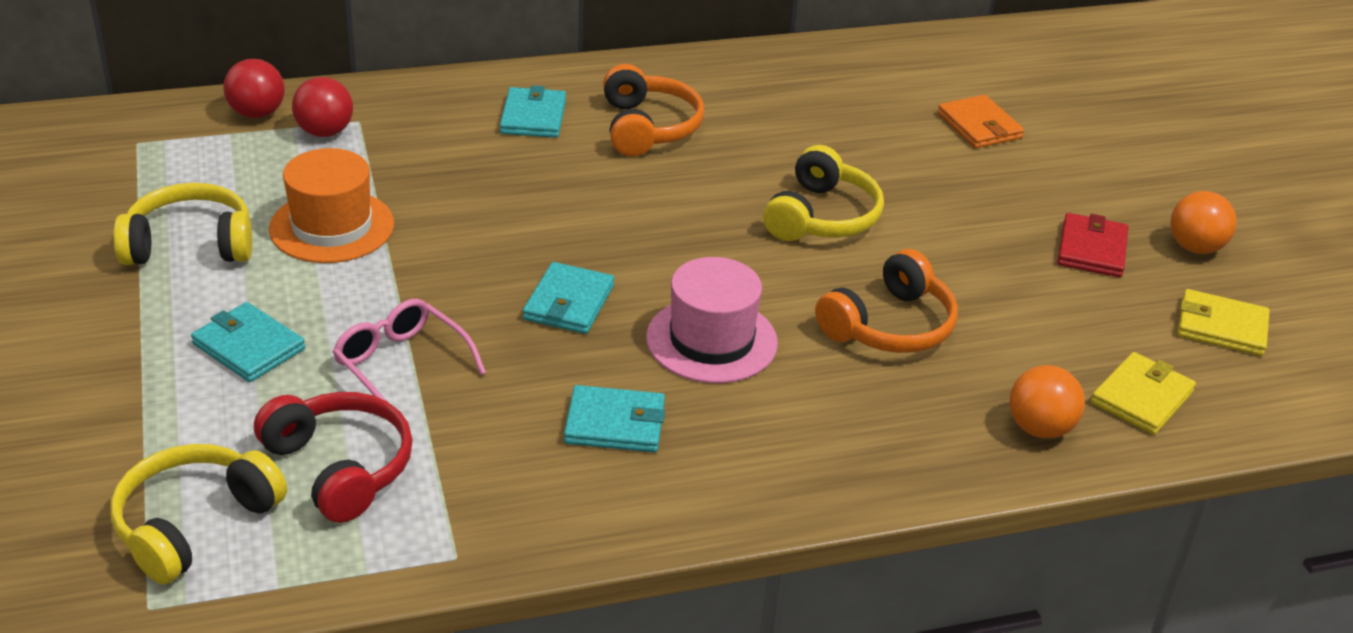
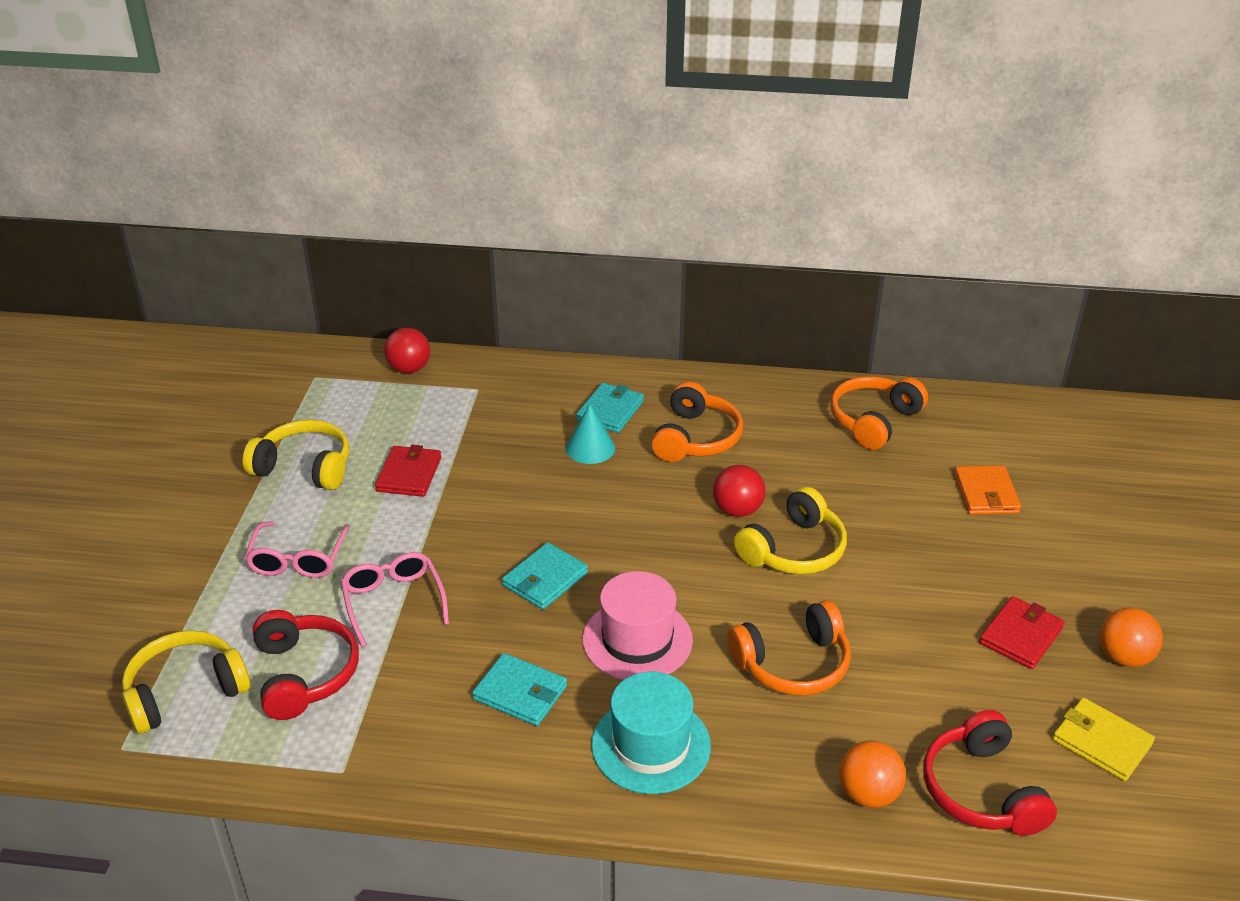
camera: 25 degrees right, 0 degrees up
turquoise wallet [191,302,305,382] -> pink glasses [245,521,350,578]
orange hat [269,148,394,263] -> red wallet [375,445,441,497]
red ball [292,77,353,137] -> red ball moved to [713,465,766,517]
yellow wallet [1091,352,1196,435] -> red headphones [923,710,1057,836]
none -> turquoise cone [566,404,615,464]
none -> turquoise hat [591,672,711,794]
none -> orange headphones [830,376,928,450]

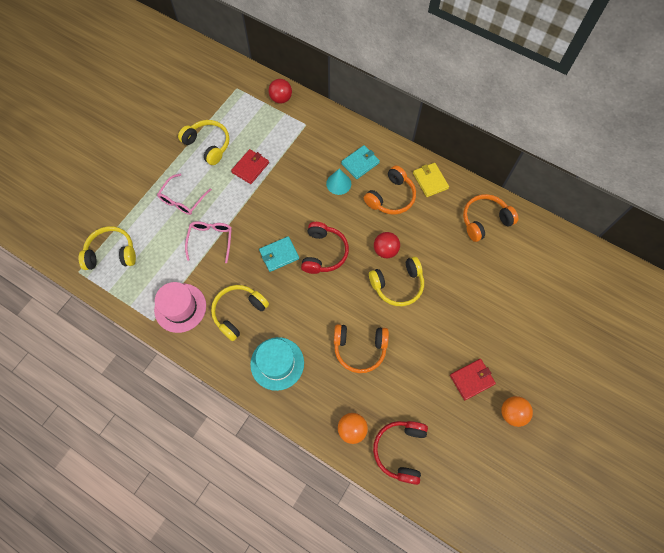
camera: 25 degrees right, 30 degrees up
red headphones [253,610,359,720] -> red headphones moved to [301,222,349,274]
turquoise wallet [472,653,567,726] -> yellow headphones [211,285,269,341]
pink hat [582,571,693,680] -> pink hat moved to [154,282,206,333]
orange wallet [954,465,1021,515] -> none
yellow wallet [1053,698,1155,781] -> yellow wallet moved to [413,163,449,197]

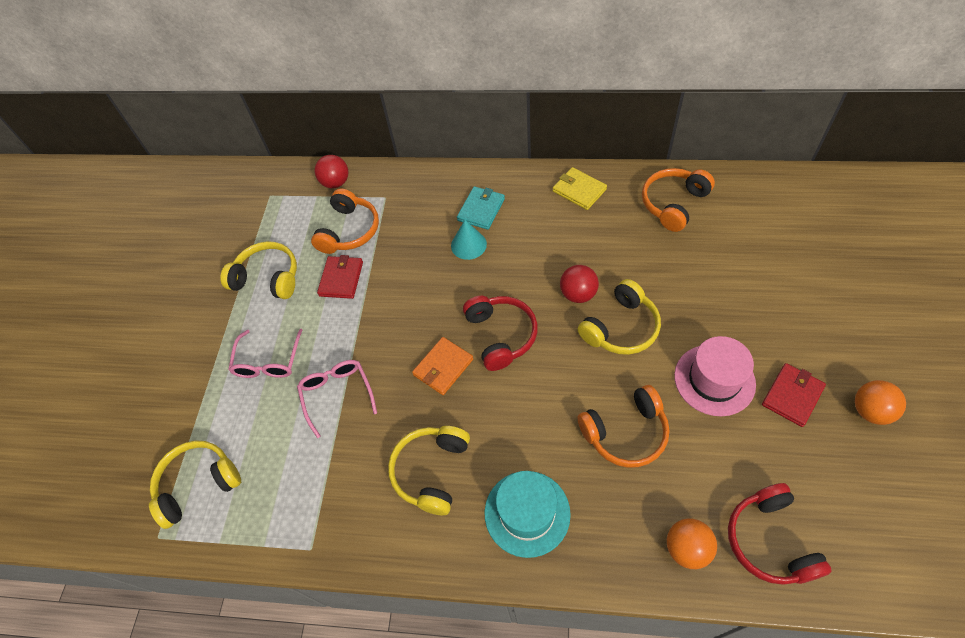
camera: 20 degrees left, 10 degrees down
pink hat [154,282,206,333] -> pink hat moved to [674,336,756,416]
turquoise wallet [259,236,299,272] -> orange wallet [412,337,473,395]
orange headphones [364,166,416,215] -> orange headphones moved to [311,189,379,254]

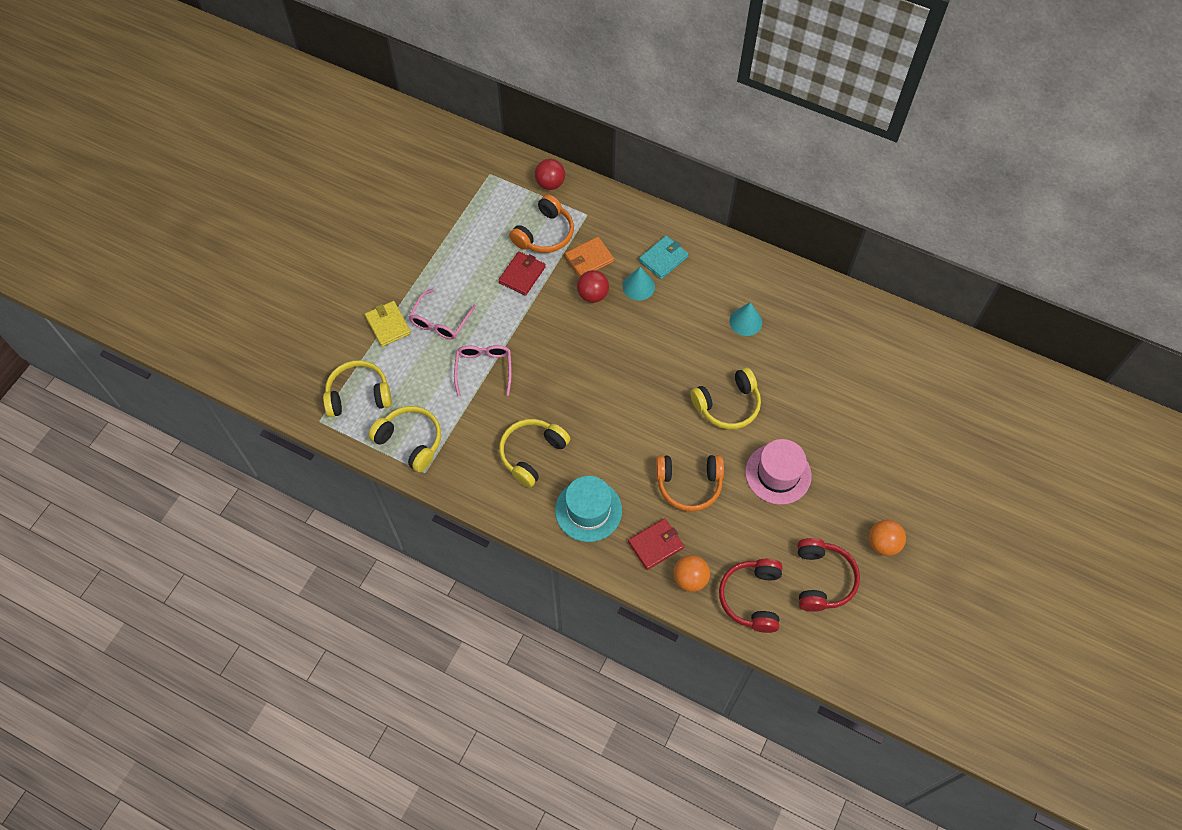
camera: 15 degrees right, 5 degrees up
yellow headphones [220,241,297,299] -> yellow headphones moved to [368,406,441,472]
orange wallet [412,337,473,395] -> orange wallet moved to [565,237,614,277]
red headphones [463,296,538,371] -> red headphones moved to [797,538,860,612]
yellow wallet [553,167,607,210] -> yellow wallet moved to [365,301,411,347]
red ball [560,265,599,303] -> red ball moved to [577,270,609,303]
orange headphones [642,168,715,232] -> none
red wallet [762,363,826,427] -> red wallet moved to [628,518,684,570]
none -> turquoise cone [729,302,762,336]

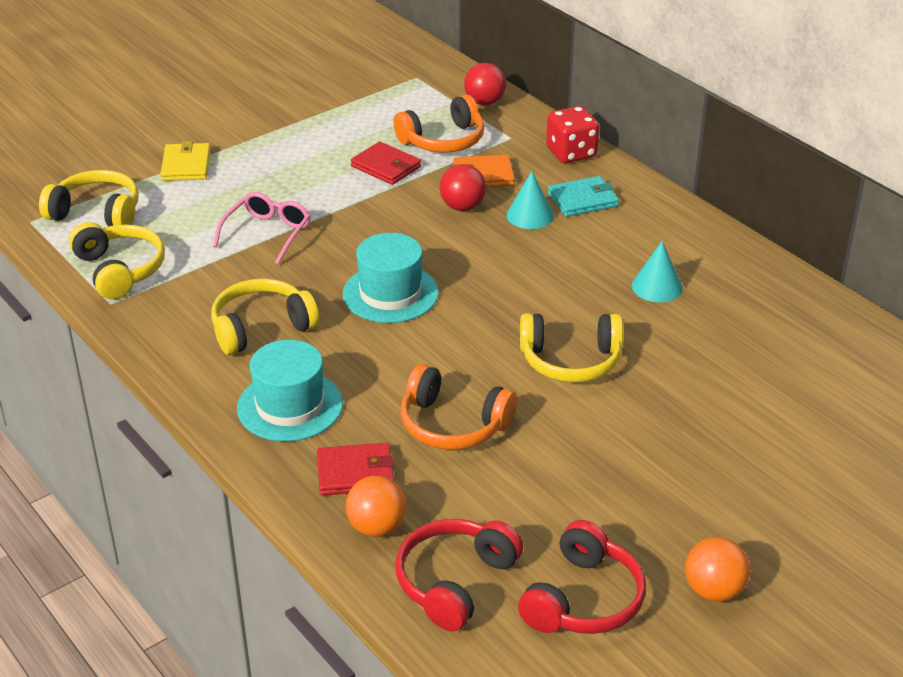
camera: 25 degrees right, 25 degrees down
pink glasses [409,289,476,340] -> none
red wallet [498,251,546,296] -> red wallet turned 75 degrees clockwise [351,142,421,185]
pink hat [745,439,812,505] -> none
none -> turquoise hat [343,233,439,323]
none -> red dice [546,106,599,163]

